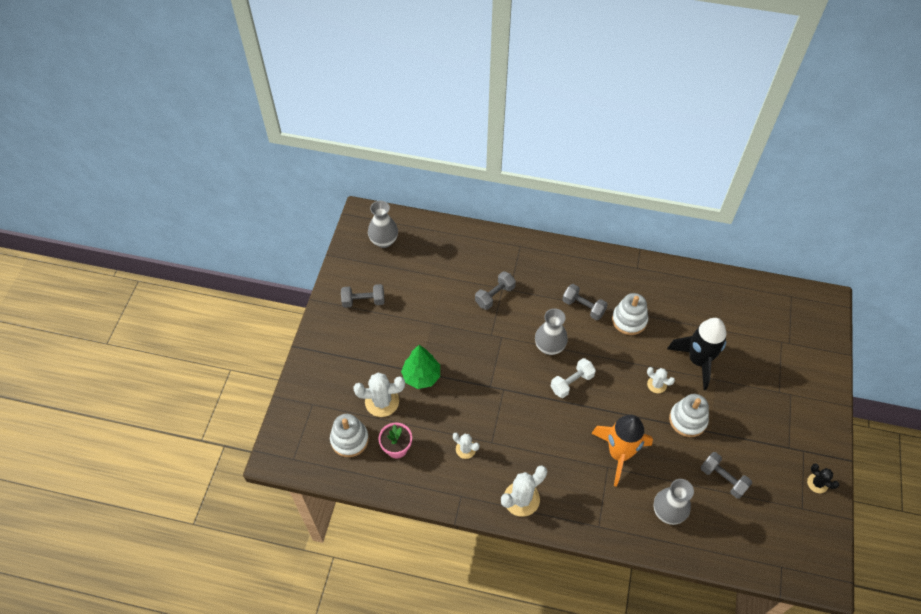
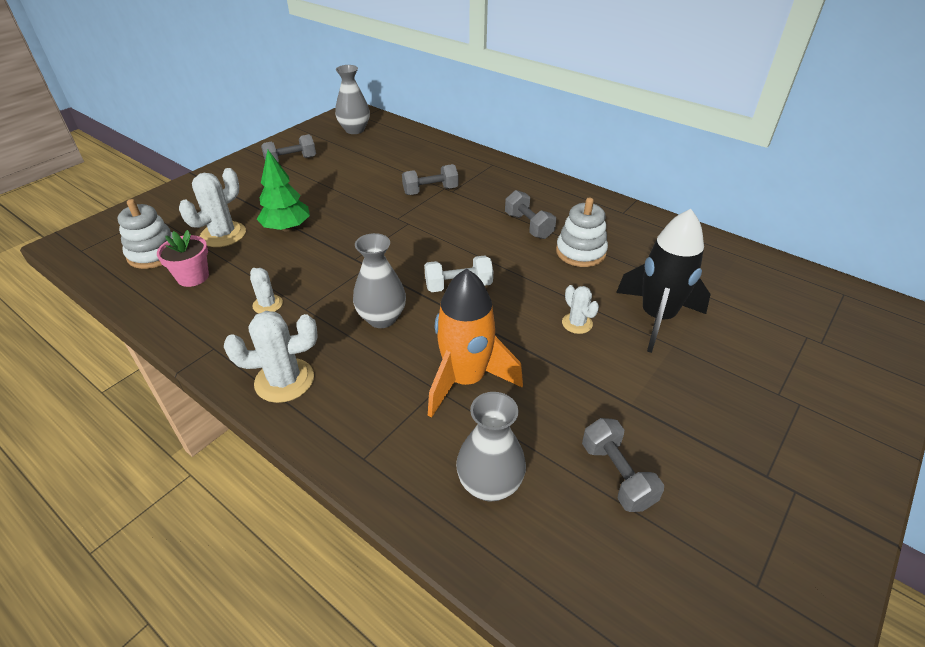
camera: 25 degrees right, 15 degrees down
grey dumbbell [341,284,384,308] -> grey dumbbell turned 45 degrees counterclockwise [261,134,316,162]
white cactus [354,372,405,417] -> white cactus turned 75 degrees counterclockwise [179,168,246,247]
grey vase [535,308,568,355] -> grey vase moved to [353,233,406,328]
white stacking toy [669,394,709,437] -> none
black cactus [807,463,839,493] -> none

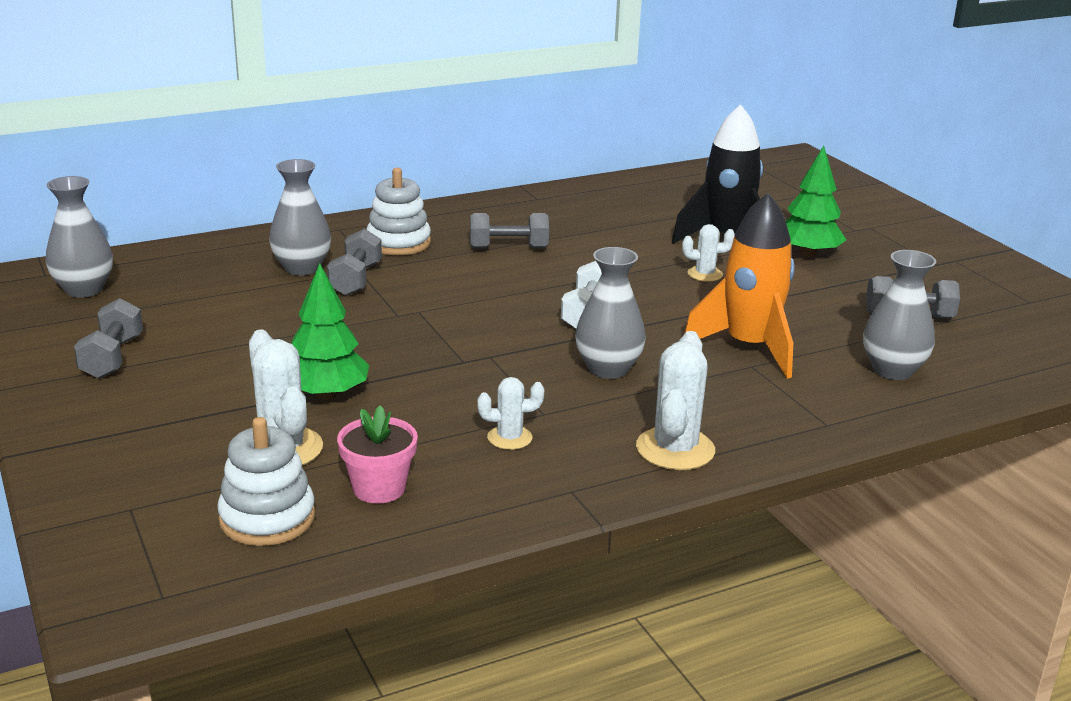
camera: 65 degrees left, 15 degrees down
white stacking toy [556,198,608,267] -> white stacking toy moved to [366,168,431,255]
none -> grey vase [269,159,331,275]
none -> green tree [786,145,846,257]

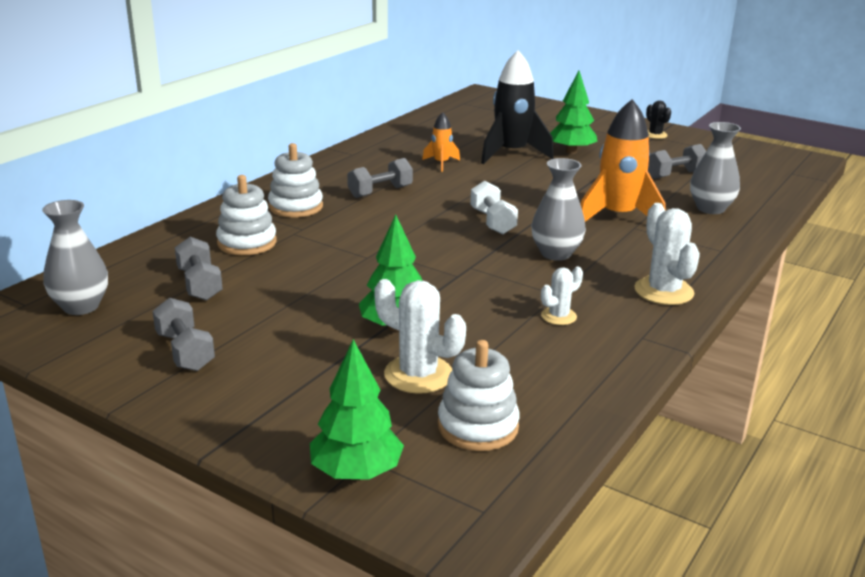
camera: 30 degrees left, 0 degrees up
grey vase [269,159,331,275] -> white stacking toy [216,175,277,255]
grey dumbbell [327,229,382,296] -> grey dumbbell moved to [175,237,223,301]
pink flower pot [337,405,418,504] -> none
white cactus [682,224,735,282] -> none
none -> green tree [310,339,404,480]
none -> orange rocket [422,112,460,172]
none -> black cactus [646,100,671,139]

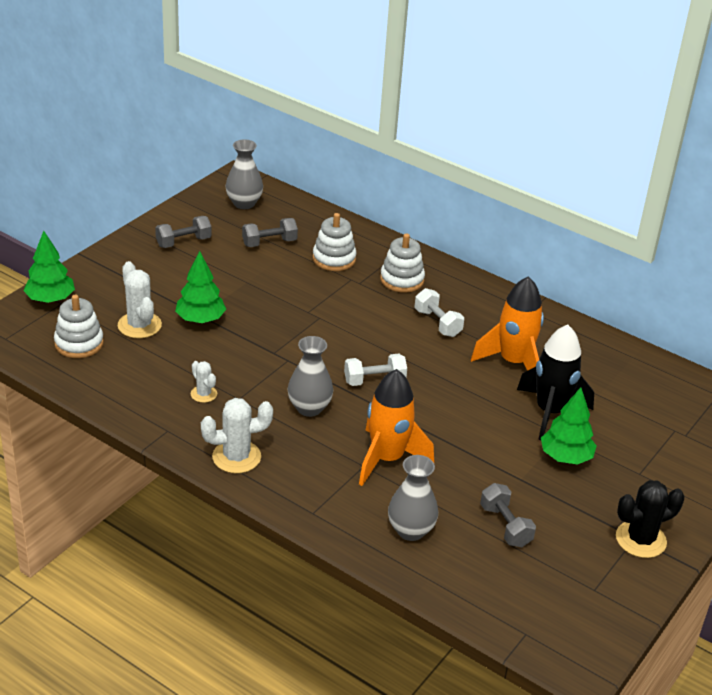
camera: 90 degrees right, 10 degrees up
grey dumbbell [347,158,413,198] -> white dumbbell [414,288,464,337]
white cactus [374,279,466,394] -> white cactus turned 60 degrees counterclockwise [118,261,162,338]
orange rocket [422,112,460,172] -> orange rocket [471,276,544,371], size x2.01
black cactus [646,100,671,139] -> black cactus [616,480,684,558], size x1.73

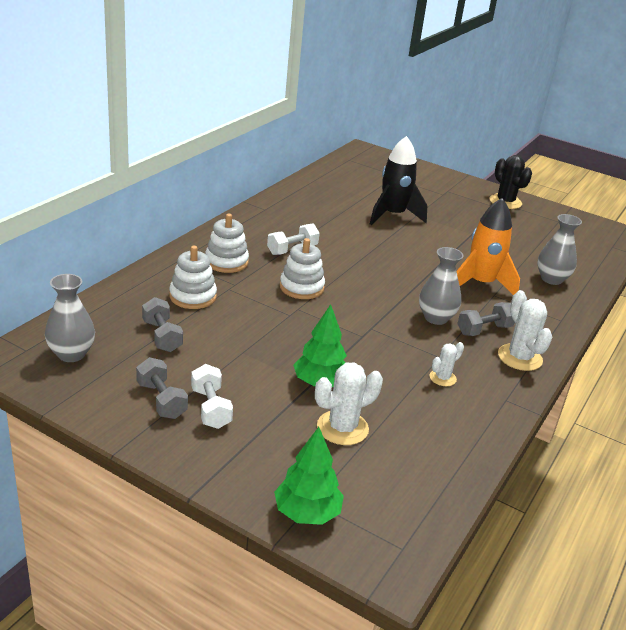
camera: 95 degrees left, 5 degrees down
white stacking toy [54,295,104,358] -> white stacking toy moved to [280,238,325,299]
white dumbbell [344,353,407,386] -> white dumbbell moved to [191,364,233,429]
orange rocket [471,276,544,371] -> none
grey dumbbell [480,483,536,547] -> grey dumbbell moved to [457,302,515,336]
green tree [541,387,597,465] -> none

